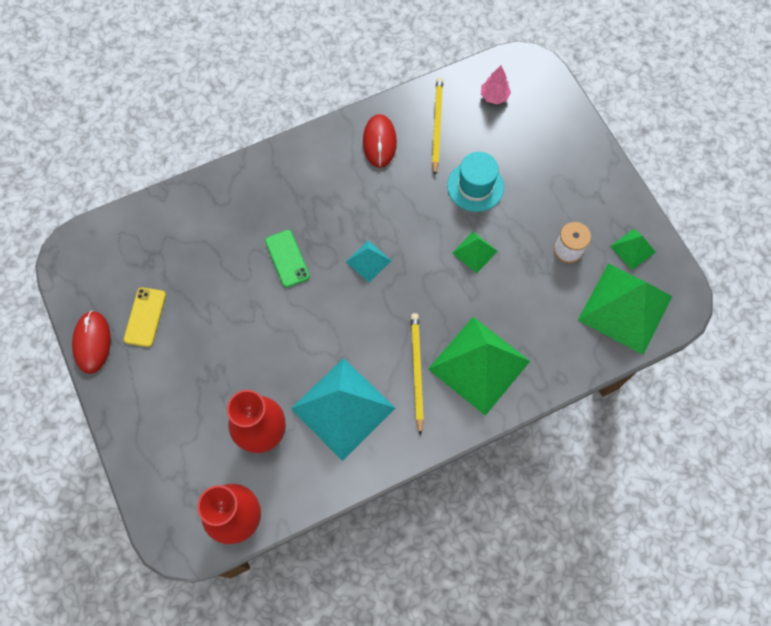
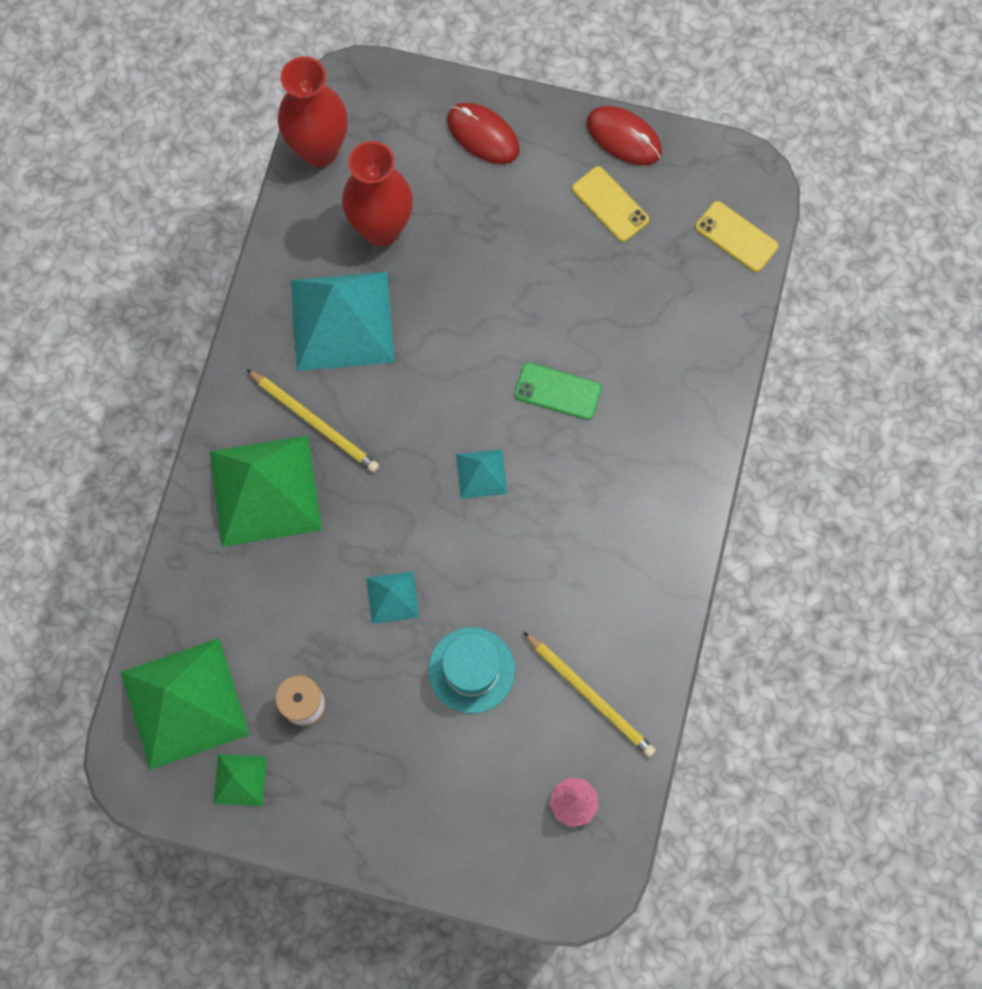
camera: 130 degrees right, 5 degrees up
red mouse [363,114,397,168] -> red mouse moved to [447,103,520,164]
green pyramid [452,232,497,273] -> turquoise pyramid [366,571,419,624]
none -> yellow phone [695,201,778,272]

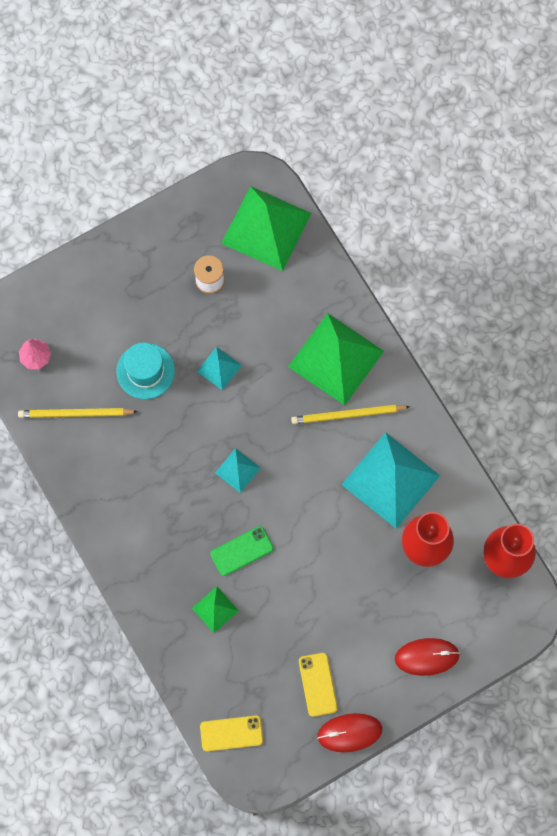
camera: 135 degrees right, 0 degrees up
green pyramid [213,754,267,806] -> green pyramid moved to [192,586,239,633]
yellow phone [572,166,649,242] -> yellow phone turned 75 degrees clockwise [299,653,338,717]

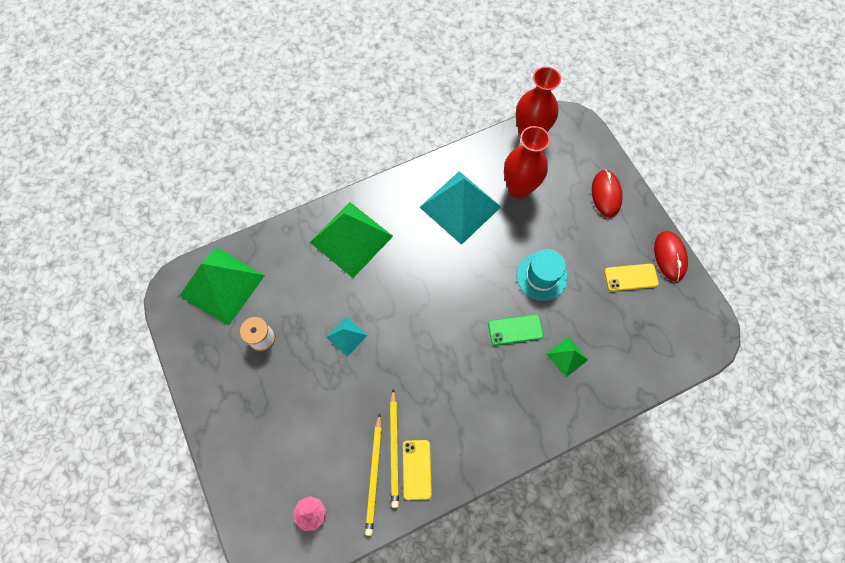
camera: 85 degrees left, 5 degrees down
turquoise hat [116,342,175,399] -> turquoise hat moved to [517,249,568,301]
yellow phone [200,715,263,752] -> yellow phone moved to [403,440,432,500]
green phone [211,526,274,576] -> green phone turned 75 degrees counterclockwise [488,314,543,345]
turquoise pyramid [215,448,261,493] -> none
yellow pencil [291,405,410,424] -> yellow pencil moved to [390,389,399,508]

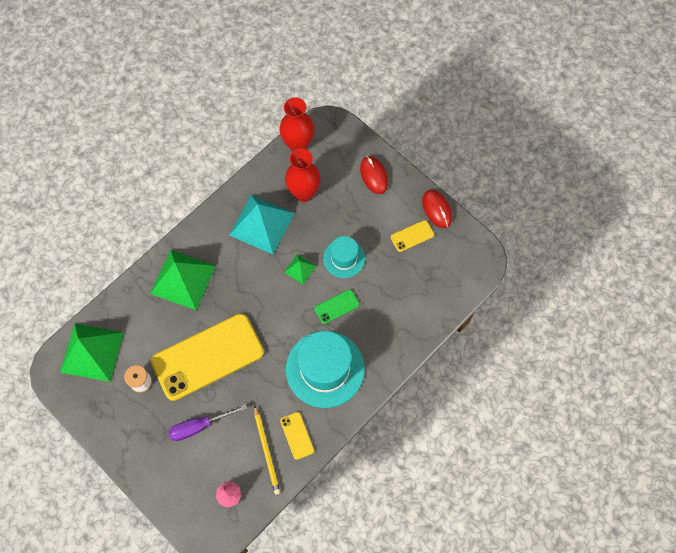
camera: 20 degrees left, 0 degrees up
turquoise pyramid [326,317,368,356] -> yellow phone [151,314,264,401]
yellow pencil [390,389,399,508] -> none
green pyramid [547,337,588,377] -> green pyramid moved to [284,254,316,284]
none -> purple screwdriver [168,404,247,441]
none -> turquoise hat [286,331,365,408]

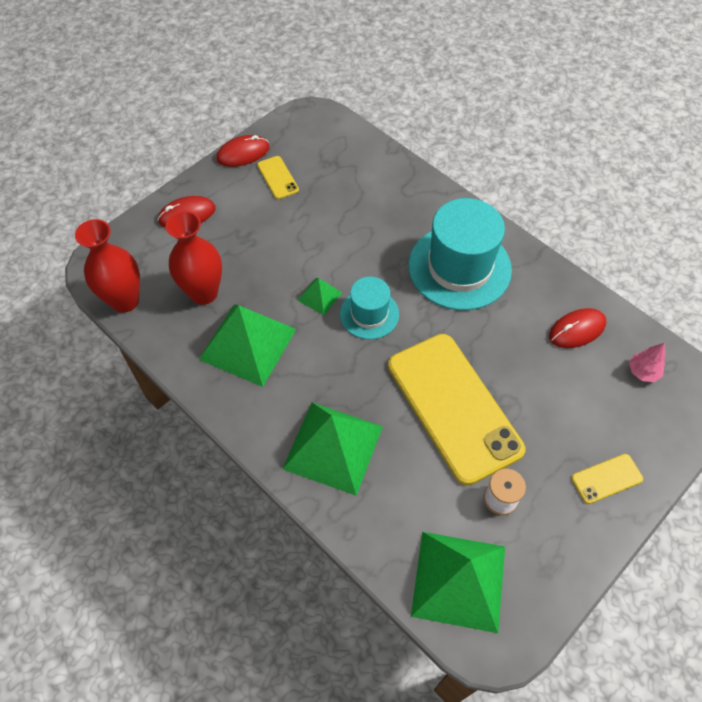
camera: 90 degrees left, 10 degrees down
purple screwdriver [168,404,247,441] -> none
turquoise pyramid [229,195,295,254] -> green pyramid [199,304,296,387]
yellow pencil [254,405,280,495] -> red mouse [549,308,606,348]
yellow phone [280,412,314,460] -> yellow phone moved to [572,454,643,504]
green phone [315,289,359,324] -> none
turquoise hat [323,236,365,278] -> turquoise hat moved to [340,277,399,339]

